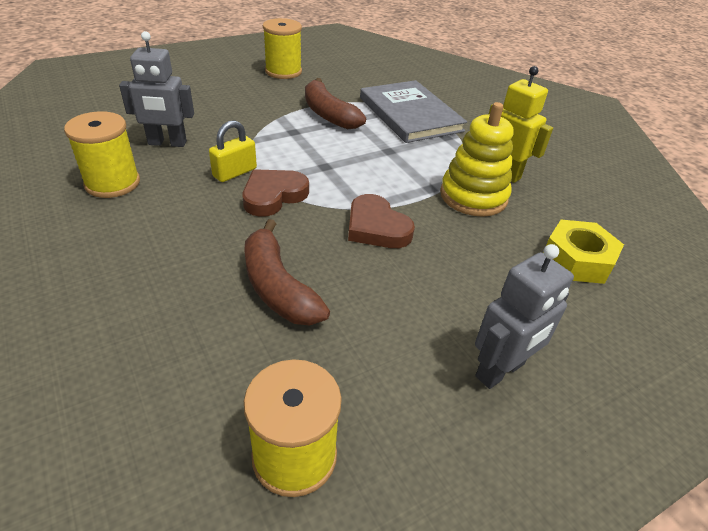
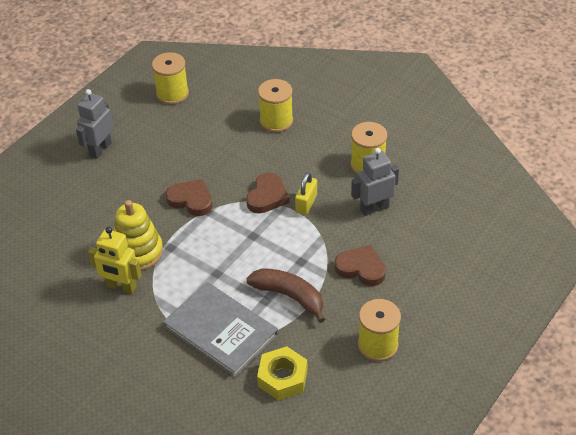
camera: 160 degrees right, 5 degrees up
brown banana [244,219,330,325] -> none
yellow nut [546,220,624,284] -> yellow nut moved to [257,346,308,401]
none -> yellow spool [258,79,293,133]
none -> brown heart [335,245,386,286]

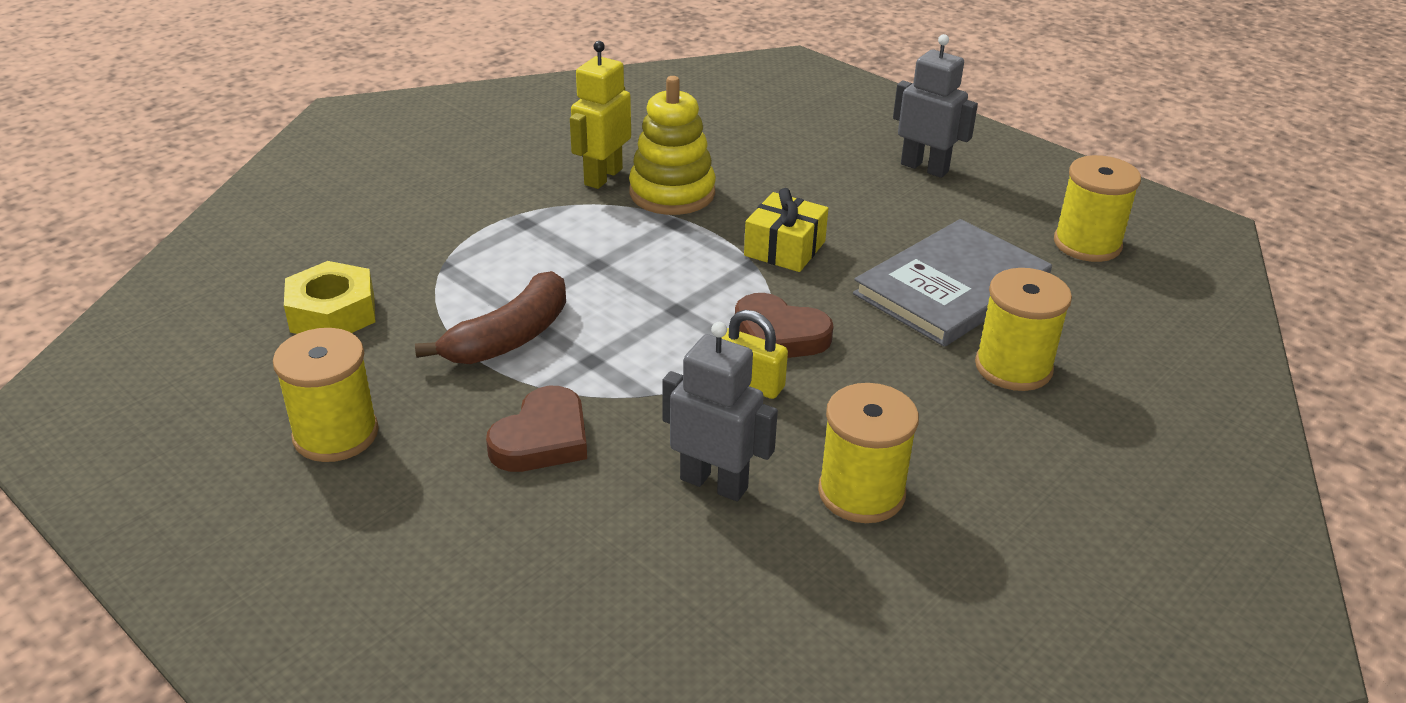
camera: 95 degrees right, 10 degrees down
grey book [163,282,278,378] -> grey book moved to [853,219,1052,347]
brown heart [166,179,213,216] -> yellow gift [744,188,828,272]
grey robot [351,148,399,216] -> grey robot turned 45 degrees counterclockwise [662,322,778,501]

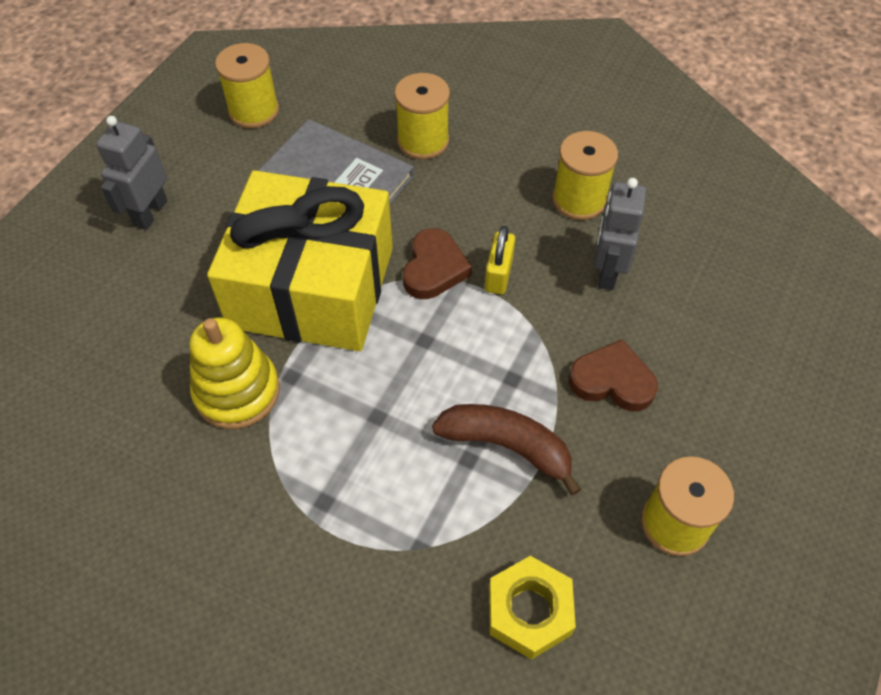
camera: 105 degrees left, 20 degrees up
yellow robot [570,41,631,189] -> none
yellow gift [744,188,828,272] -> yellow gift [207,170,393,351], size x2.46

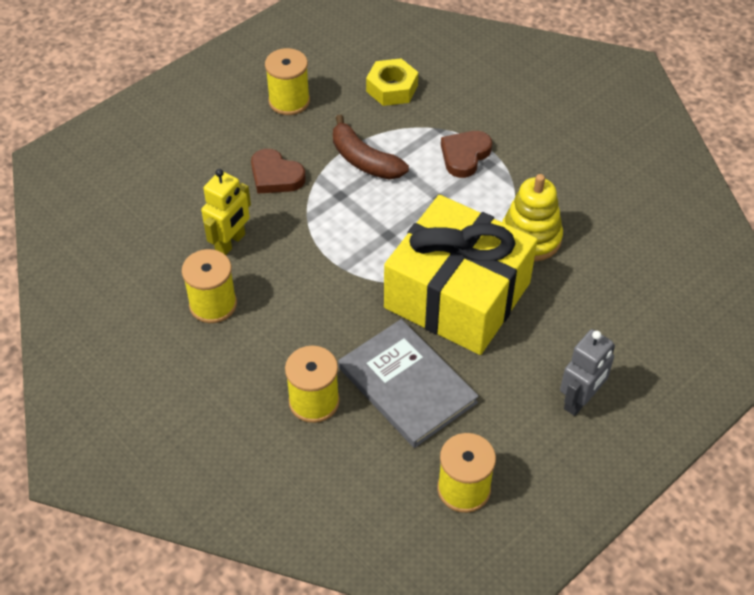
camera: 160 degrees left, 5 degrees down
brown heart [403,228,472,299] -> brown heart moved to [441,131,492,178]
yellow padlock [485,226,515,294] -> none
grey robot [594,178,646,290] -> yellow robot [201,169,251,255]

